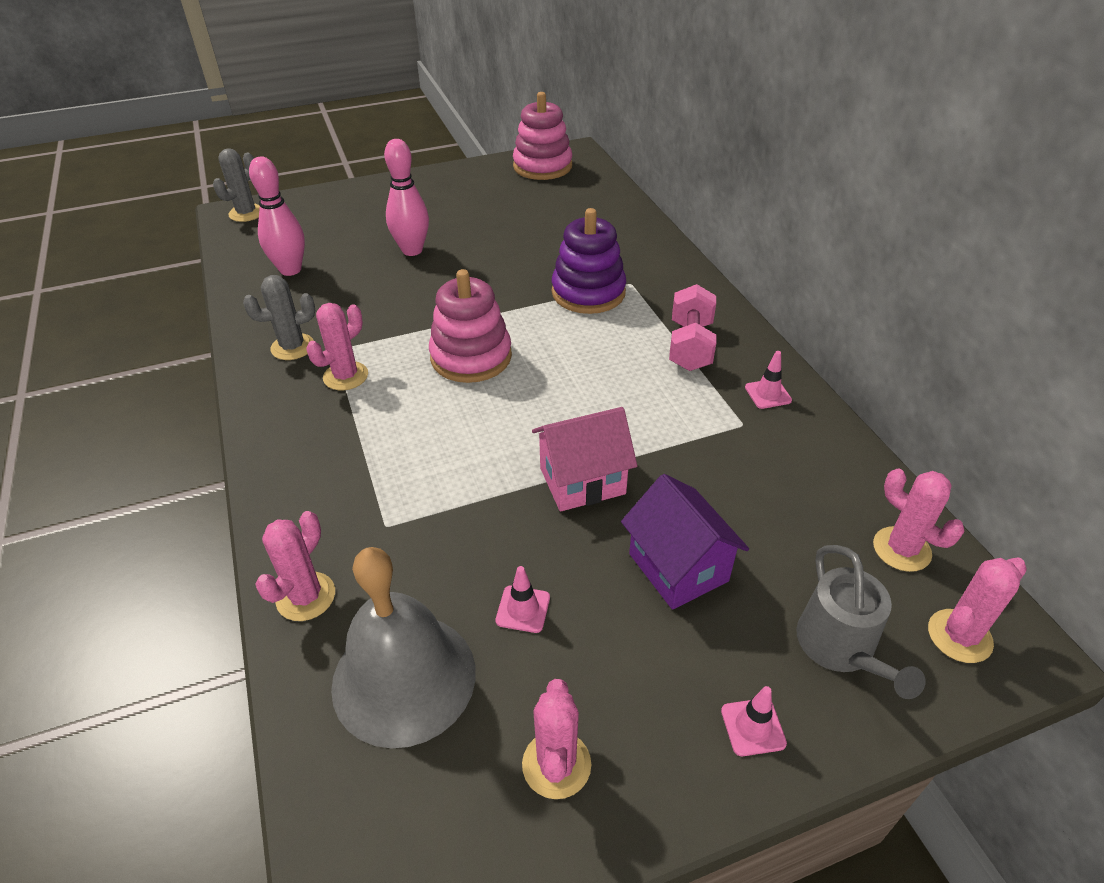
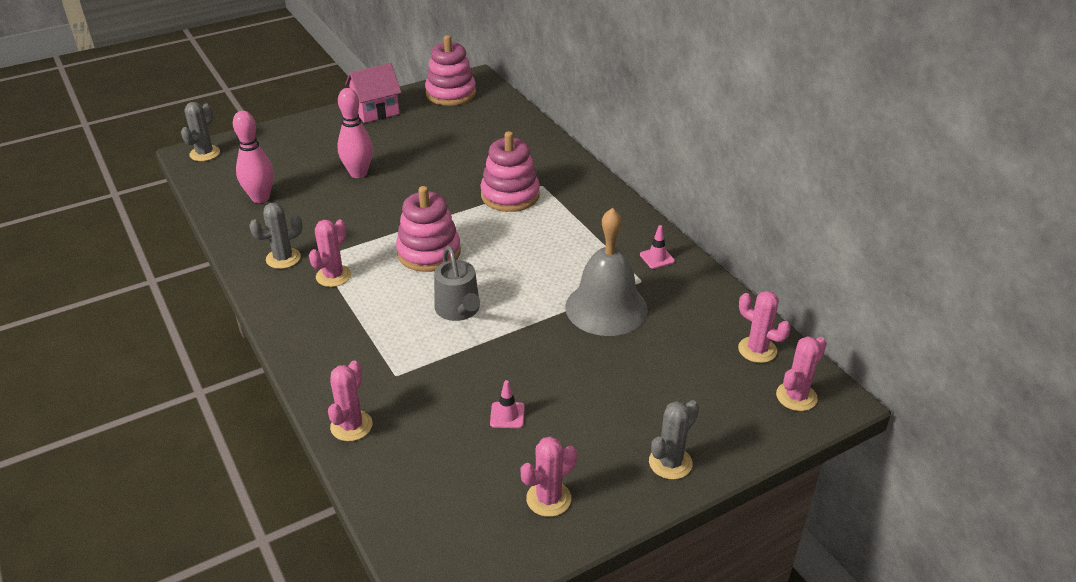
camera: 10 degrees left, 5 degrees down
grey bell [331,547,476,748] -> grey bell moved to [565,208,648,336]
pink cactus [522,679,591,799] -> pink cactus turned 60 degrees clockwise [521,436,577,517]
pink house [532,407,637,512] -> pink house moved to [345,63,401,123]
purple stacking toy [552,208,626,314] -> pink stacking toy [480,131,540,212]
purple house [621,474,749,610] -> none
pink dumbbell [669,284,716,371] -> none
pink traffic cone [721,686,787,756] -> grey cactus [649,400,699,480]
grey watering can [796,545,926,699] -> grey watering can moved to [434,246,480,321]

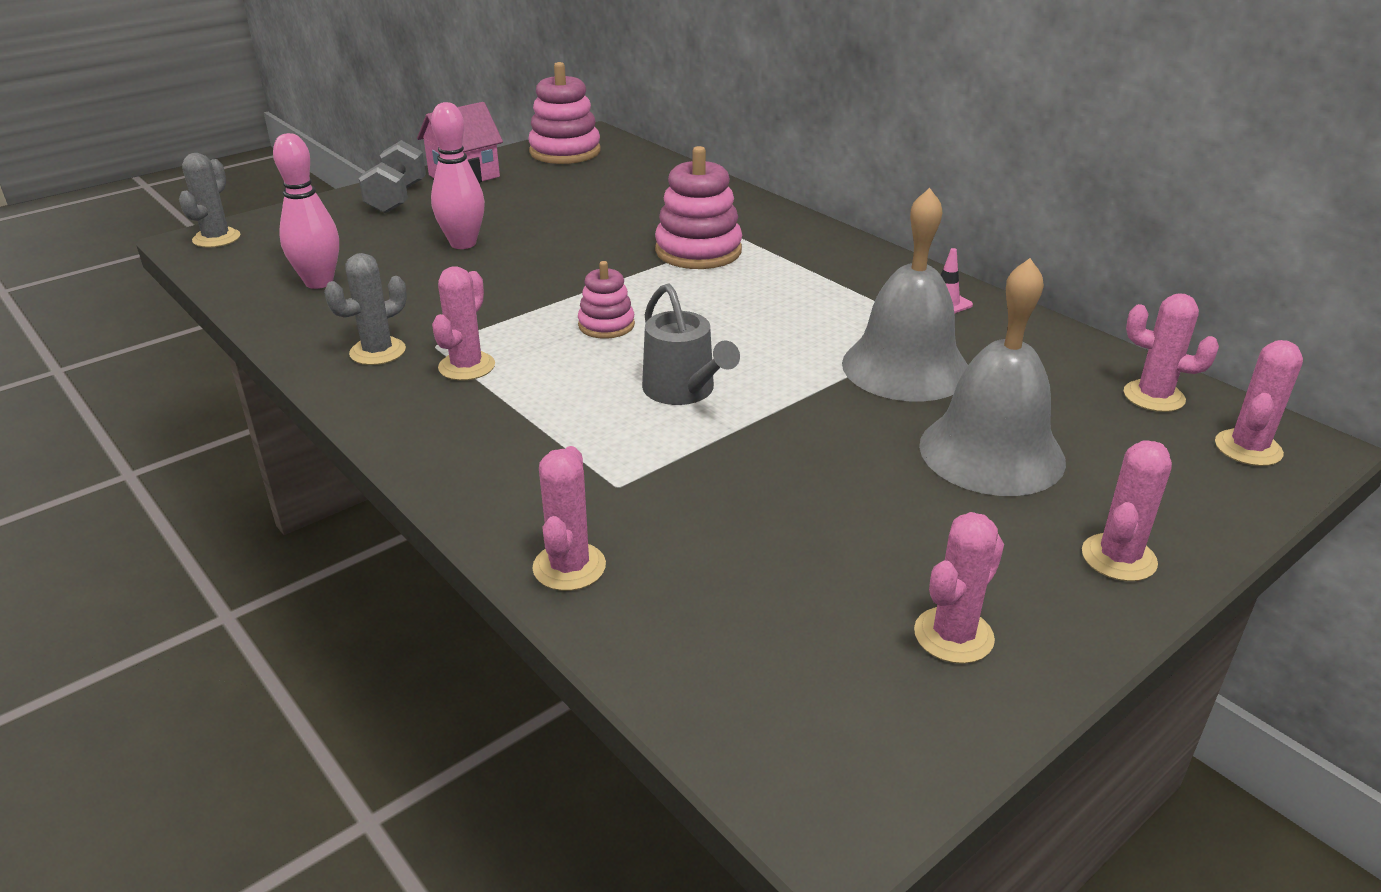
camera: 10 degrees left, 5 degrees down
pink stacking toy [396,186,461,272] -> pink stacking toy [578,261,635,339], size x0.57
pink traffic cone [490,380,525,428] -> none
grey cactus [649,400,699,480] -> pink cactus [1082,440,1172,581]
none -> grey dumbbell [359,140,426,214]
none -> grey bell [919,258,1066,496]

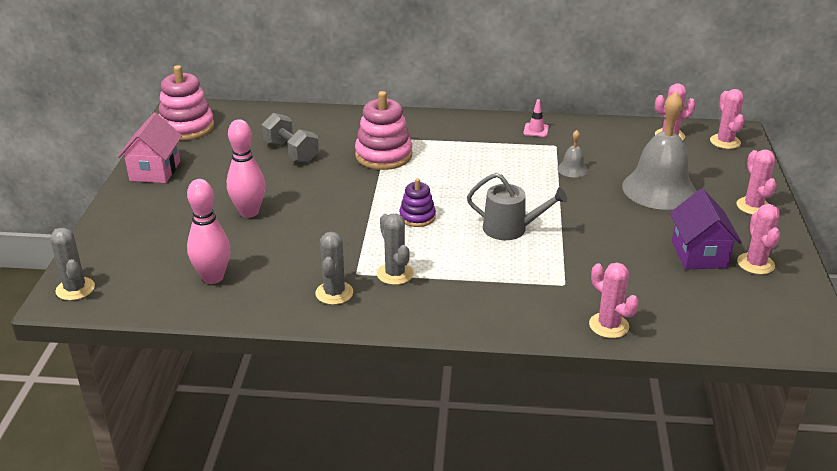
camera: 45 degrees left, 0 degrees up
grey dumbbell [359,140,426,214] -> grey dumbbell moved to [262,113,319,163]
pink cactus [432,266,495,381] -> grey cactus [377,214,414,285]
pink stacking toy [578,261,635,339] -> purple stacking toy [399,178,436,227]
grey bell [842,188,968,402] -> grey bell [557,130,588,178], size x0.43
none -> purple house [670,189,742,269]

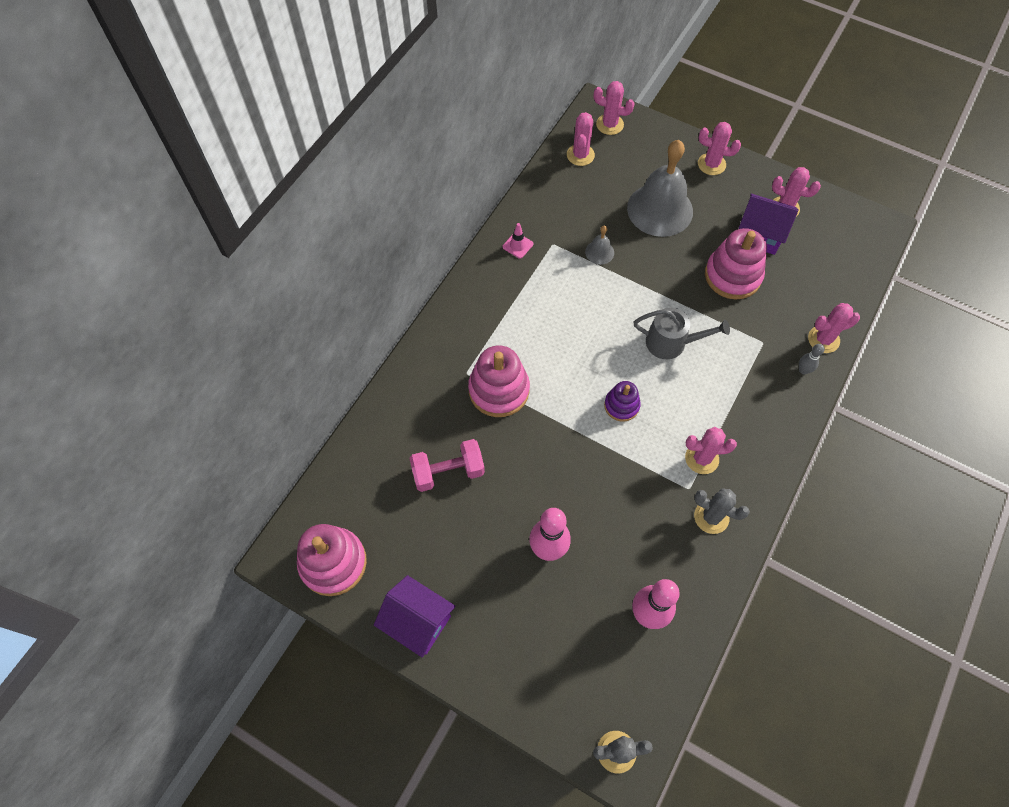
camera: 65 degrees left, 30 degrees up
pink house [118,113,182,183] -> purple house [374,575,455,657]
grey dumbbell [262,113,319,163] -> pink dumbbell [409,439,485,492]
grey cactus [377,214,414,285] -> pink cactus [685,427,737,474]
grey watering can [467,173,567,240] -> grey watering can turned 60 degrees clockwise [634,308,730,359]
none -> pink stacking toy [705,228,767,299]
none -> grey bowling pin [799,344,825,374]

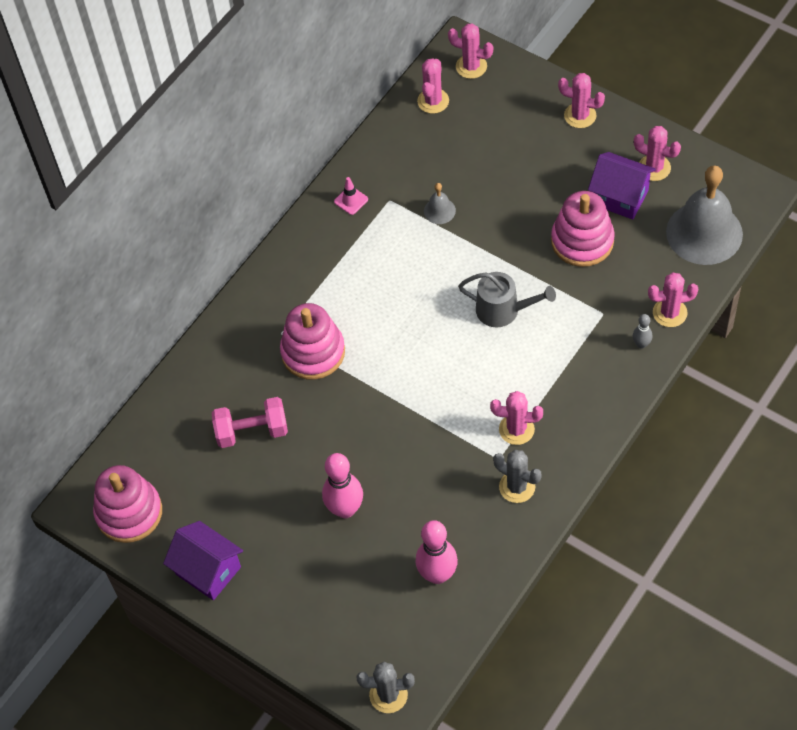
camera: 10 degrees right, 5 degrees down
purple stacking toy [604,381,641,421] -> none
grey bell [627,140,693,237] -> grey bell moved to [666,166,743,265]

